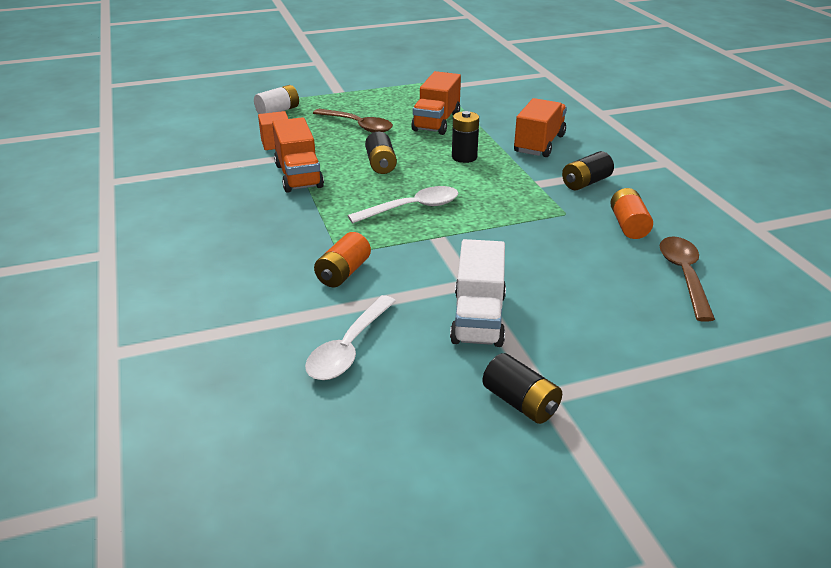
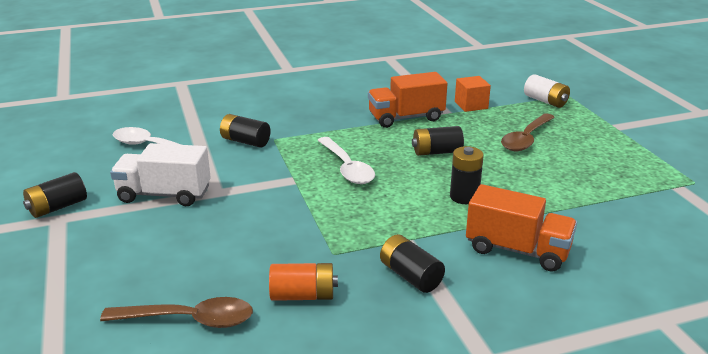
camera: 90 degrees right, 5 degrees down
orange battery [314,232,371,287] -> black battery [220,114,271,148]
orange truck [411,71,461,135] -> none

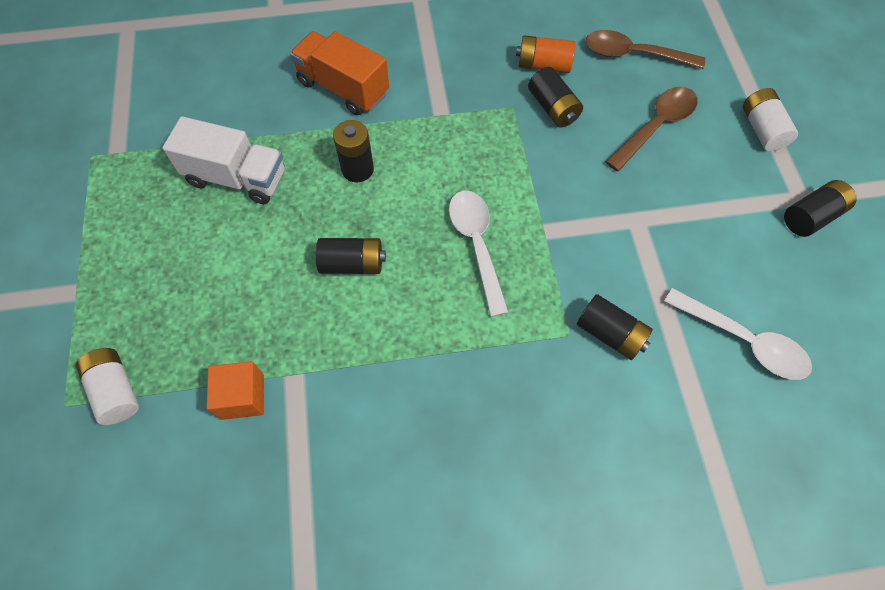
camera: 170 degrees left, 35 degrees up
white truck [110,143,211,206] -> white truck moved to [162,116,285,204]
orange truck [368,72,448,128] -> none
black battery [380,234,445,293] -> black battery moved to [528,67,583,127]
brown spoon [501,113,555,151] -> brown spoon moved to [605,87,698,171]
none -> white battery [743,88,798,151]

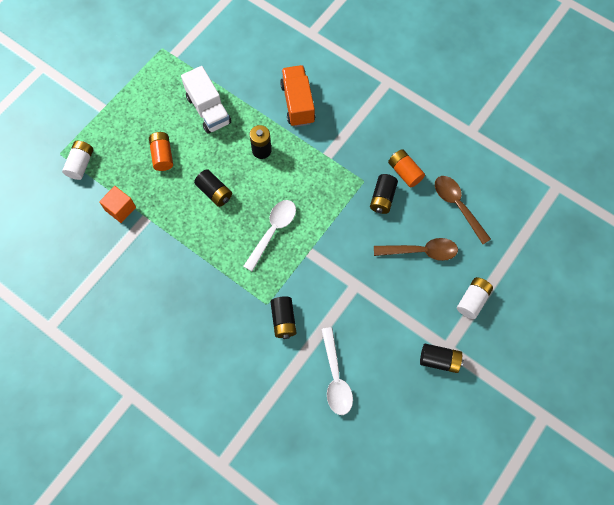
camera: 45 degrees right, 5 degrees up
none -> orange battery [149,132,173,171]

